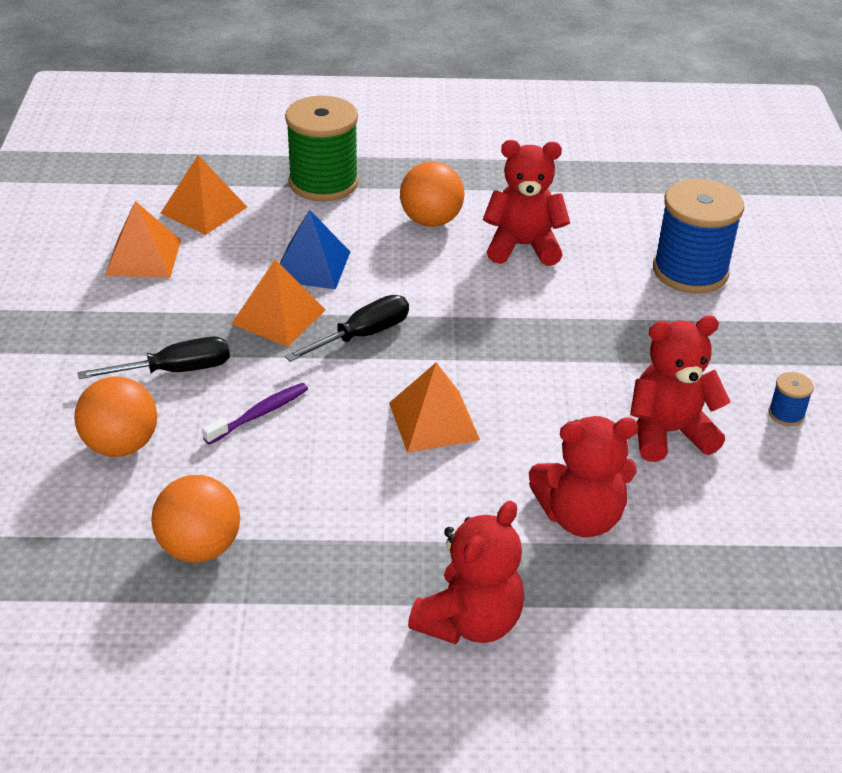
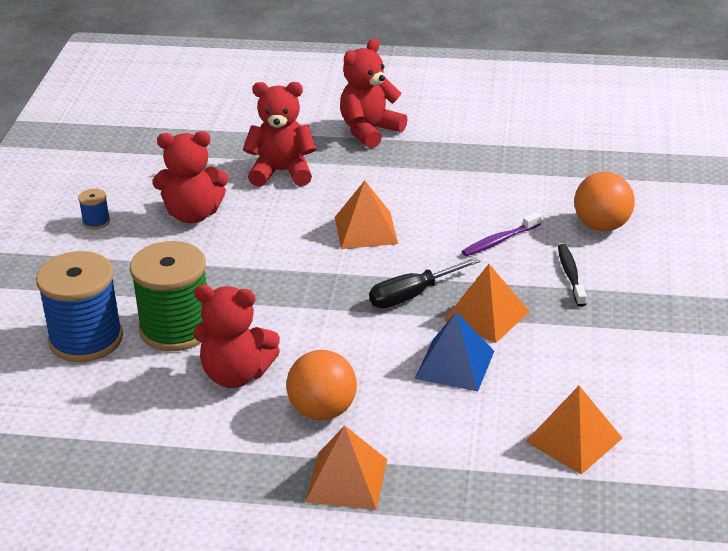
camera: 170 degrees left, 5 degrees down
black screwdriver [78,337,230,379] -> black toothbrush [558,244,587,307]
orange pyramid [105,201,181,278] -> orange pyramid moved to [305,426,387,510]
orange ball [151,475,240,563] -> none
green spool [285,95,359,201] -> green spool moved to [130,241,207,351]

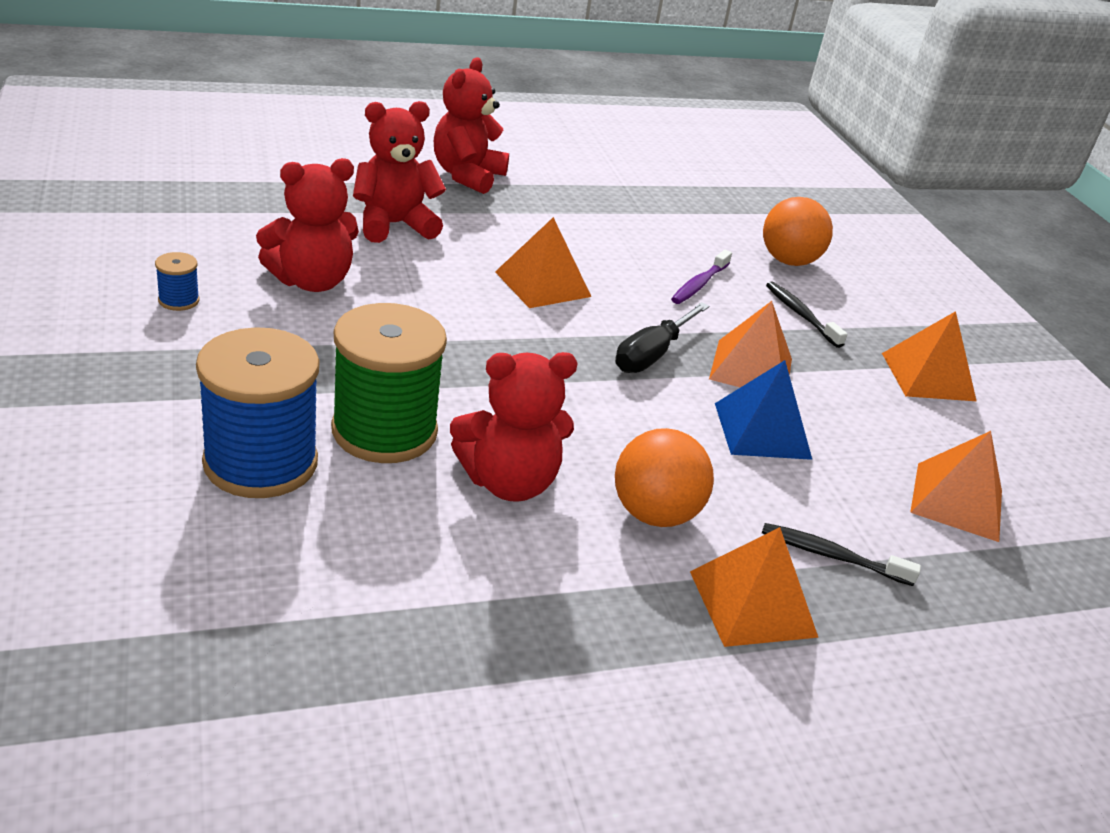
camera: 30 degrees left, 0 degrees up
none -> black toothbrush [762,523,921,586]
none -> orange pyramid [882,311,977,401]

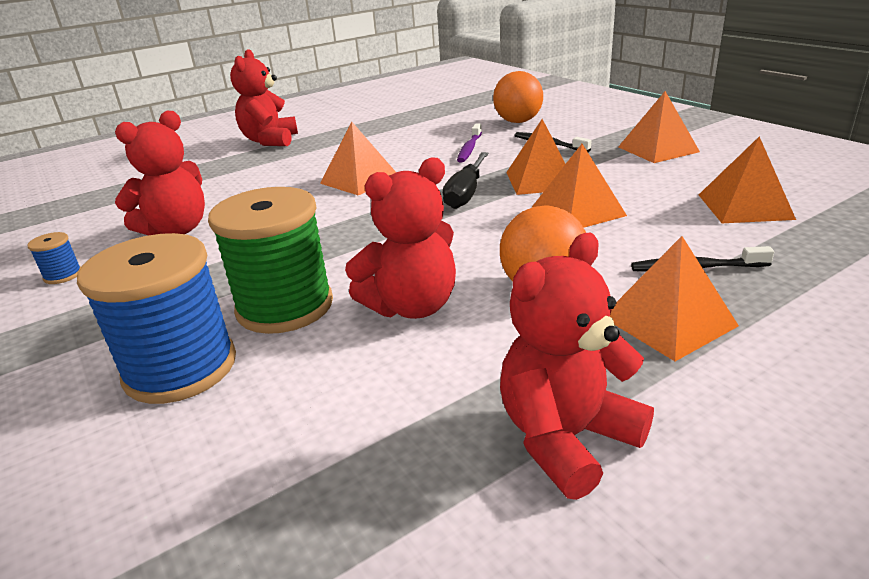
camera: 10 degrees left, 5 degrees down
red teddy bear [353,101,446,243] -> red teddy bear moved to [500,233,654,500]
blue pyramid [715,360,812,460] -> orange pyramid [532,144,627,228]

